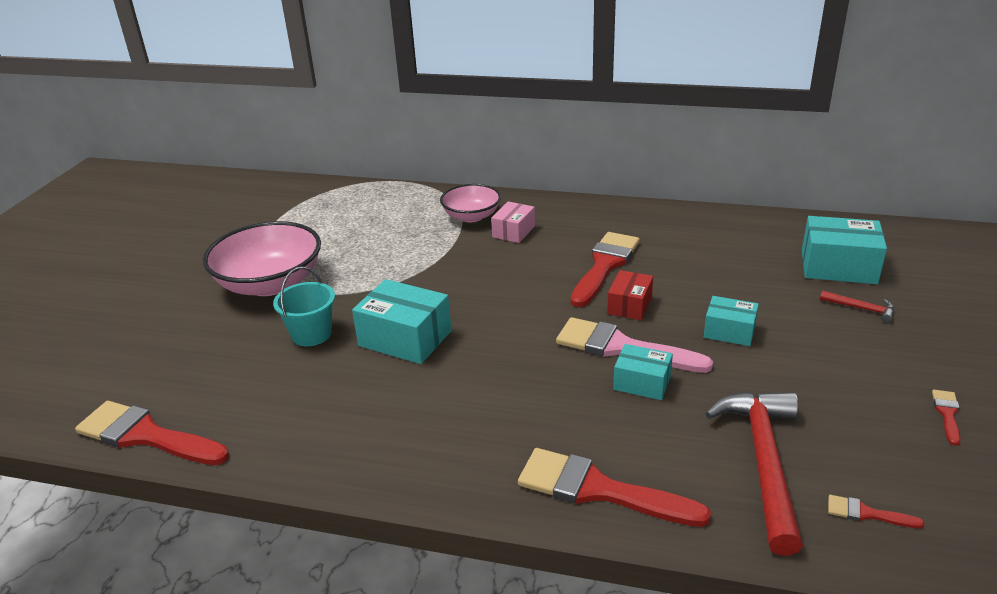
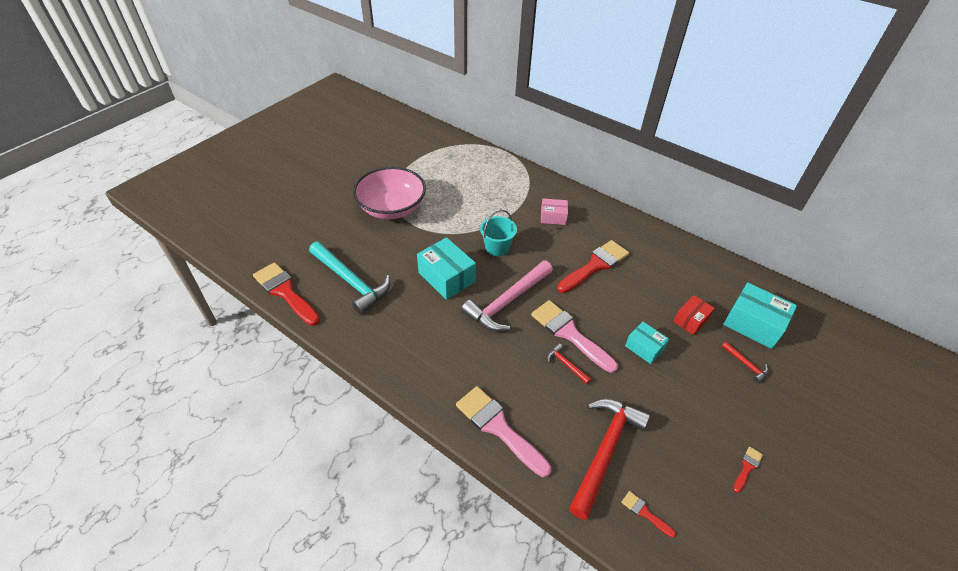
camera: 20 degrees right, 15 degrees up
turquoise bucket [273,267,335,346] -> turquoise bucket moved to [480,210,517,256]
pink bowl [440,184,501,222] -> none
pink box [491,201,535,243] -> pink box turned 45 degrees clockwise [541,198,568,225]
red brush [518,448,711,527] -> pink brush [456,386,551,477]
red box [607,270,653,320] -> red box moved to [673,295,715,335]
turquoise box [613,344,673,400] -> red hammer [547,344,591,384]
none -> turquoise hammer [309,241,390,314]
none -> pink hammer [461,261,553,332]

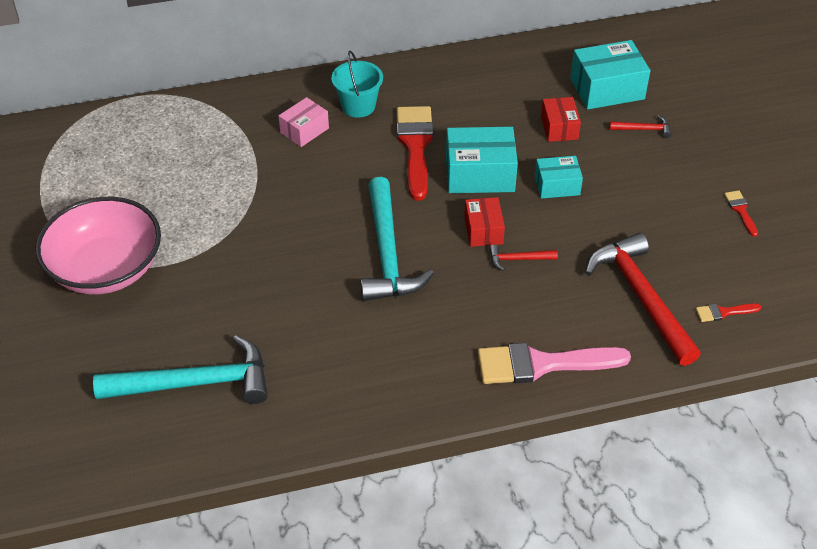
camera: 50 degrees left, 0 degrees up
red brush [253,262,320,326] -> none
turquoise box [417,237,476,300] -> turquoise box moved to [446,127,518,193]
pink hammer [461,261,553,332] -> turquoise hammer [360,177,434,301]
turquoise bucket [480,210,517,256] -> turquoise bucket moved to [331,51,383,118]
pink brush [531,300,618,373] -> red box [464,197,505,247]

